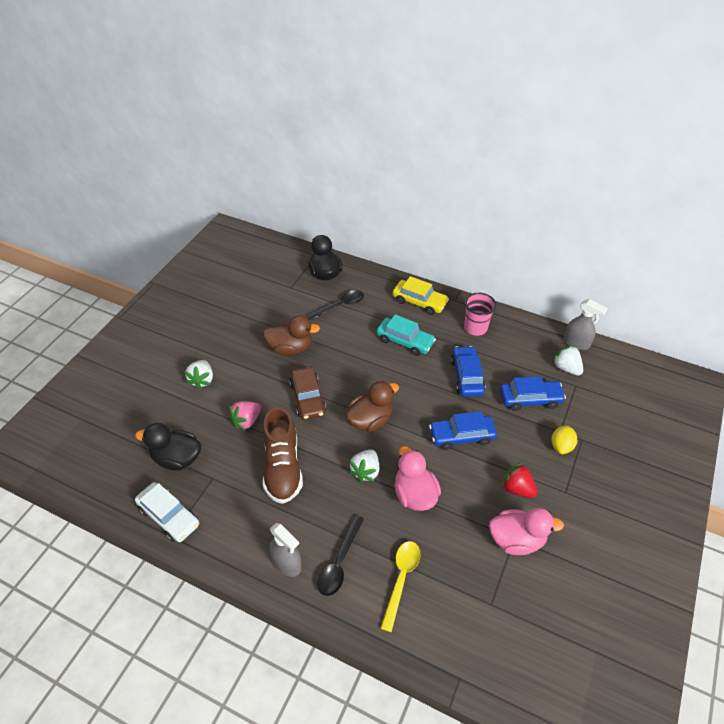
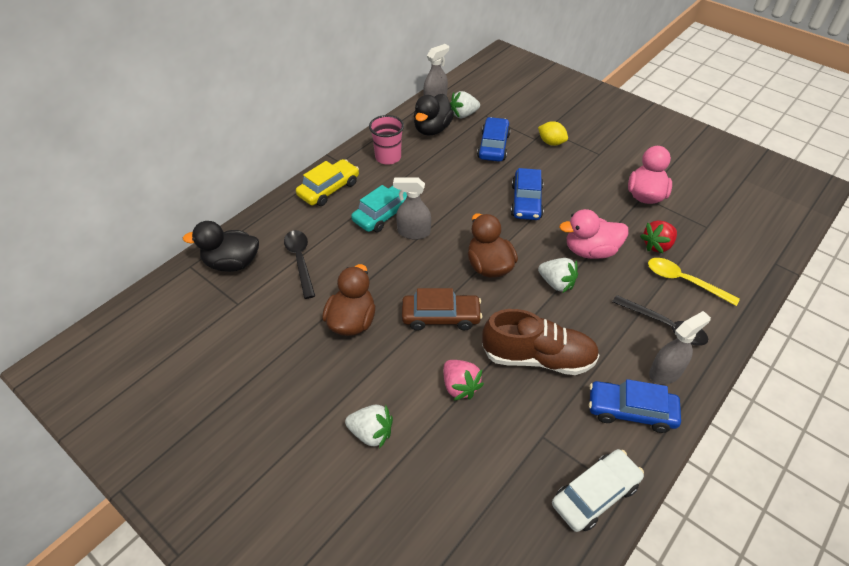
camera: 75 degrees left, 0 degrees up
black duck [135,423,201,470] -> black duck moved to [414,94,454,136]
blue car [451,346,485,397] -> blue car moved to [589,379,681,433]
red strawberry [501,462,538,498] -> red strawberry moved to [640,220,677,254]
none -> grey spray bottle [393,177,431,240]

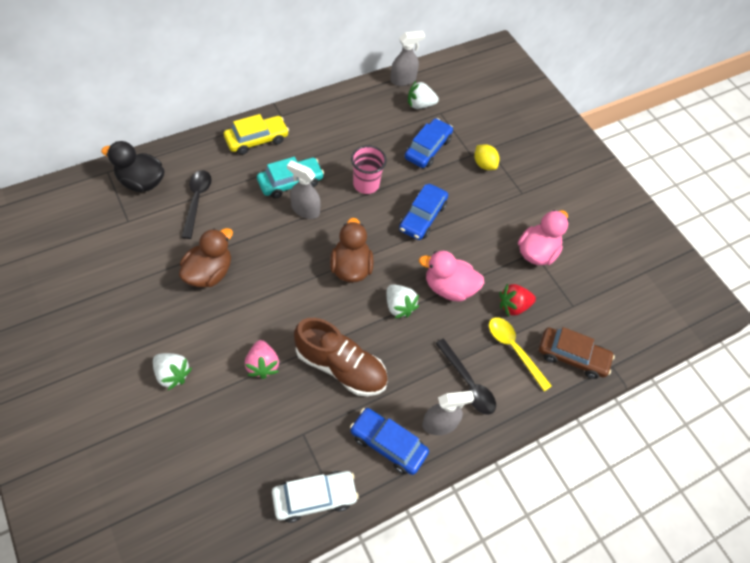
camera: 15 degrees right, 10 degrees up
pink cup [369,115,404,165] -> pink cup moved to [351,145,387,194]
brown car [402,288,482,331] -> brown car moved to [539,327,615,379]
black duck [414,94,454,136] -> none

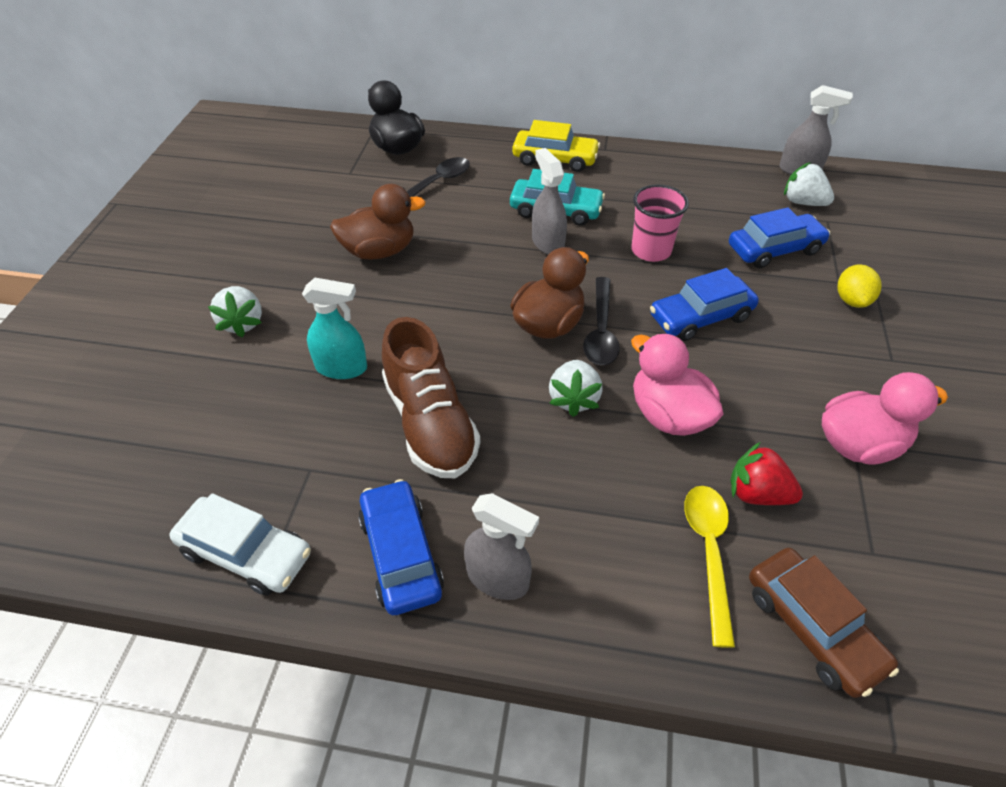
camera: 45 degrees right, 10 degrees down
pink strawberry [245,340,279,379] -> turquoise spray bottle [302,278,367,379]
black spoon [435,339,496,415] -> black spoon moved to [583,277,620,365]

